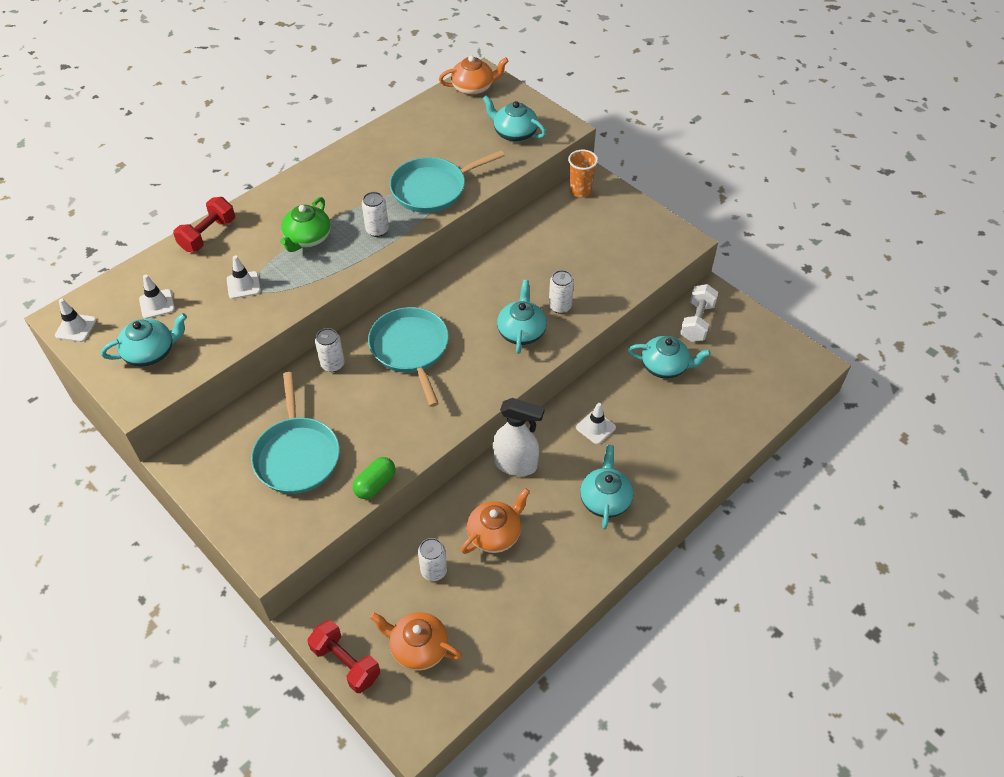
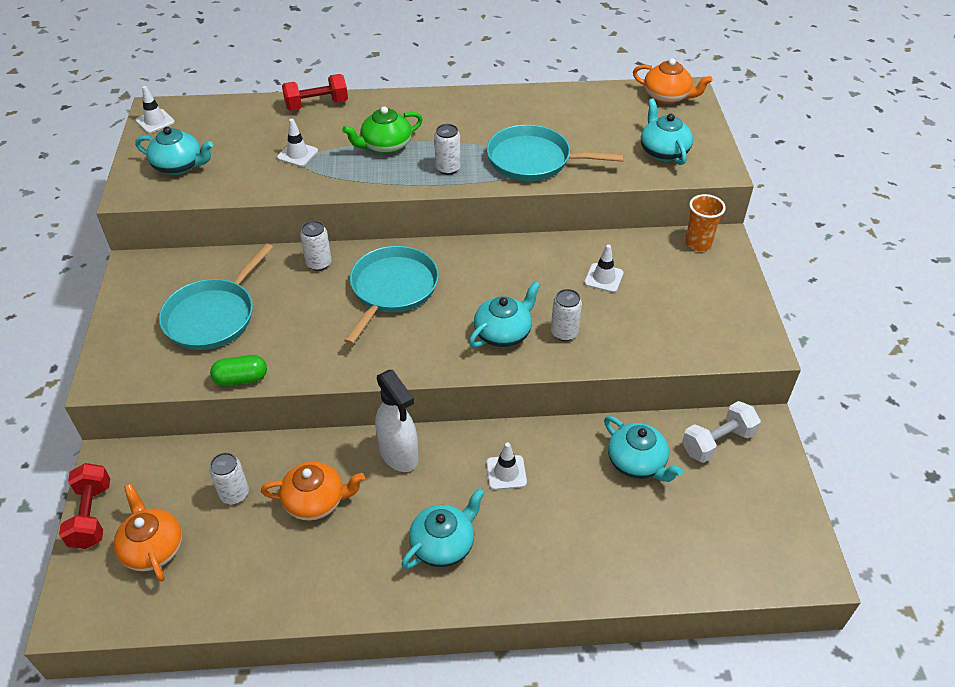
camera: 40 degrees right, 5 degrees down
white traffic cone [139,275,175,319] -> white traffic cone moved to [584,244,624,293]

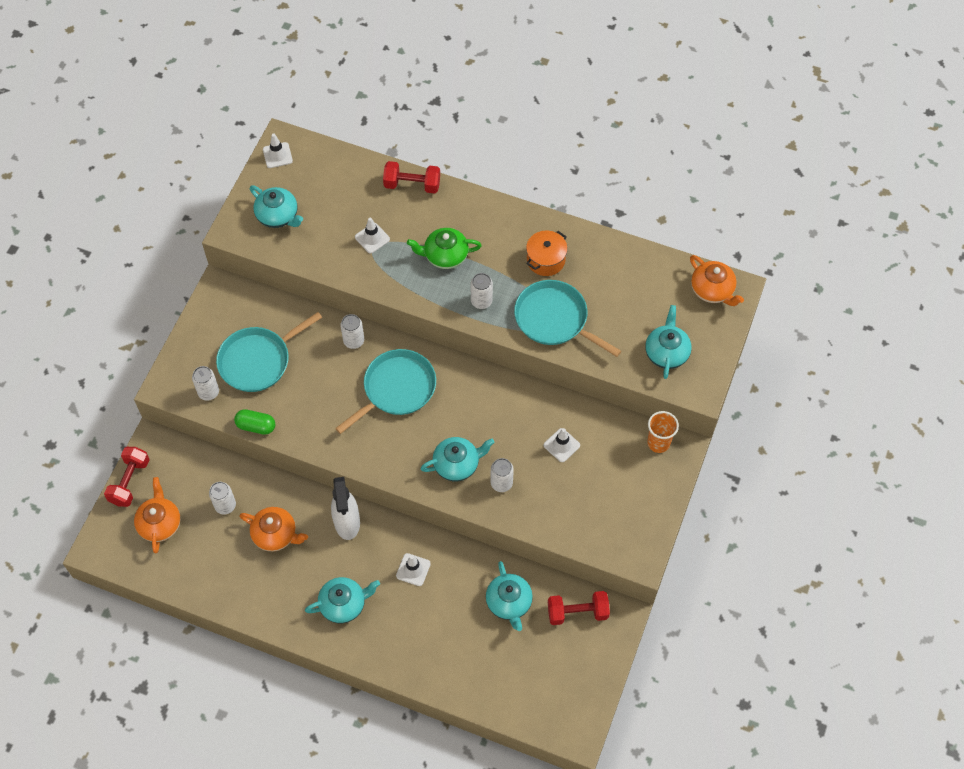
camera: 25 degrees right, 15 degrees up
white dumbbell [682,401,761,463] -> red dumbbell [548,591,610,625]
none -> white can [192,366,219,401]
none -> orange pot [526,231,568,276]

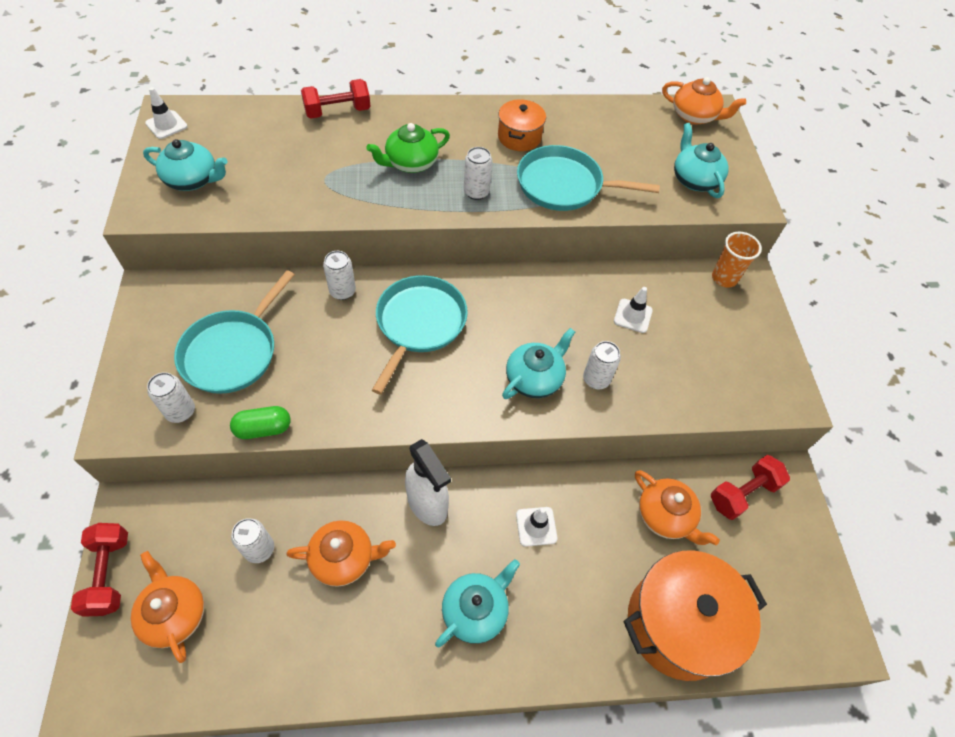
camera: 30 degrees left, 5 degrees down
white traffic cone [355,218,390,253] -> none
turquoise teapot [486,561,533,631] -> orange teapot [635,470,720,545]
none -> orange pot [623,550,767,681]

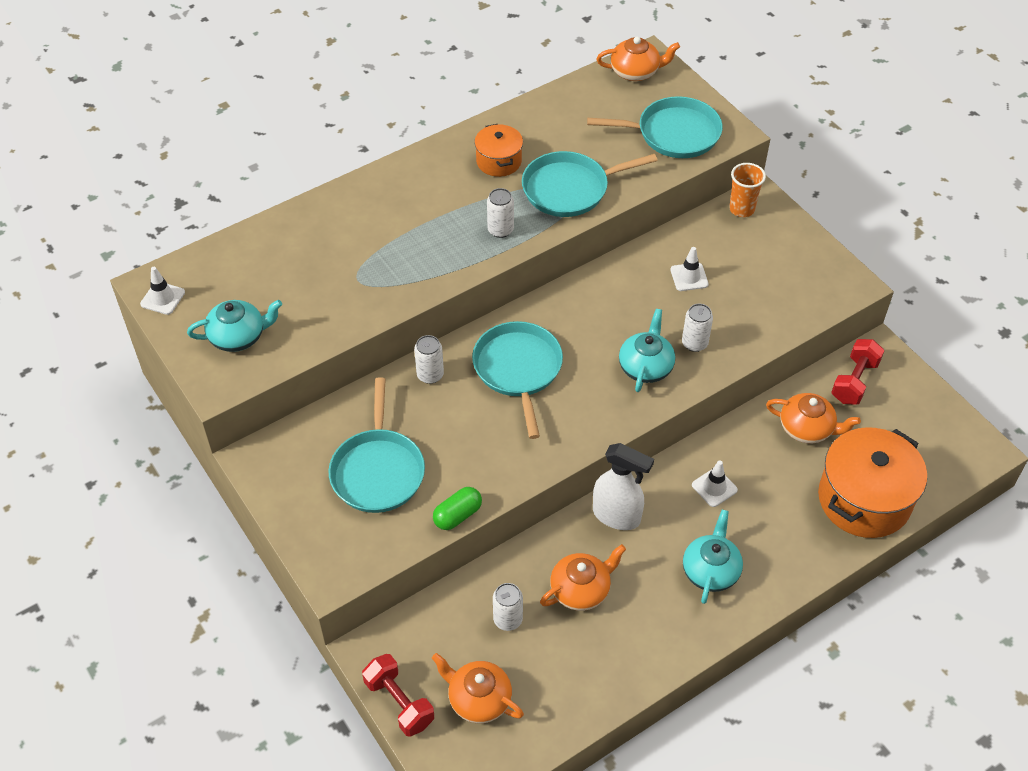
camera: 25 degrees left, 5 degrees down
white can [147,372,195,423] -> none
red dumbbell [301,79,371,119] -> none
green teapot [366,123,450,173] -> none
turquoise teapot [674,123,729,198] -> turquoise pan [587,96,723,158]

